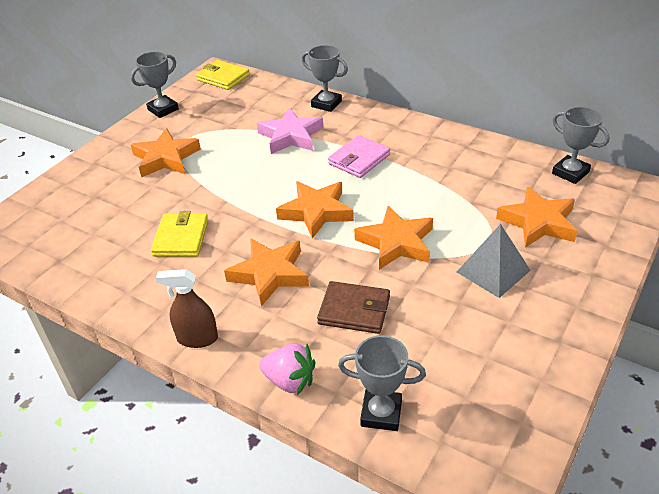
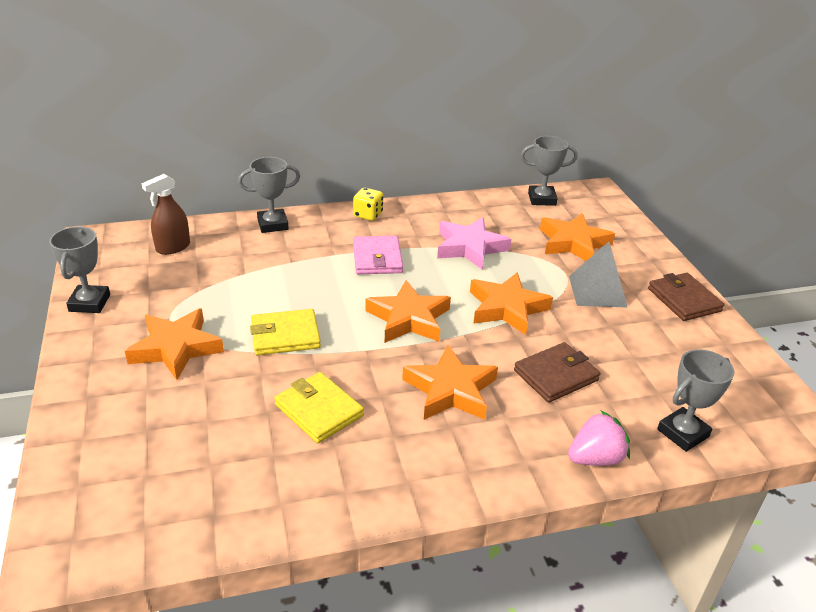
camera: 50 degrees left, 5 degrees down
brown spray bottle [156,269,218,348] -> brown spray bottle moved to [141,174,190,255]
yellow wallet [196,60,250,90] -> yellow wallet moved to [250,309,321,355]
pink star [257,108,323,154] -> pink star moved to [437,217,512,270]
none -> yellow dice [353,188,383,221]
none -> brown wallet [648,273,724,321]

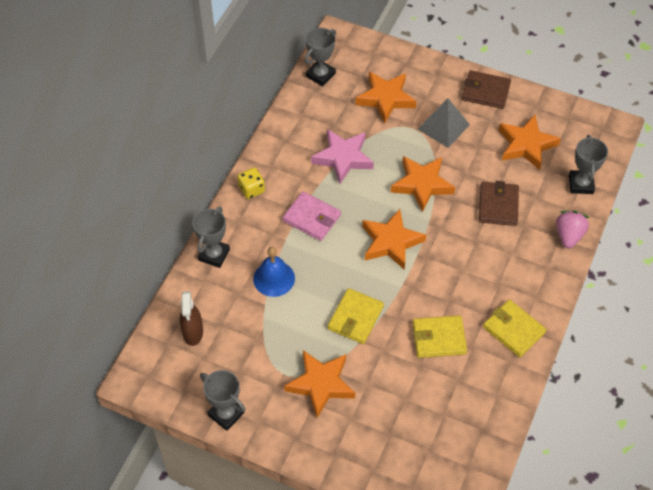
camera: 50 degrees left, 20 degrees up
orange star [402,345,498,420] -> orange star moved to [499,115,561,170]
none -> blue bell [253,247,295,297]
none -> yellow wallet [483,300,546,357]

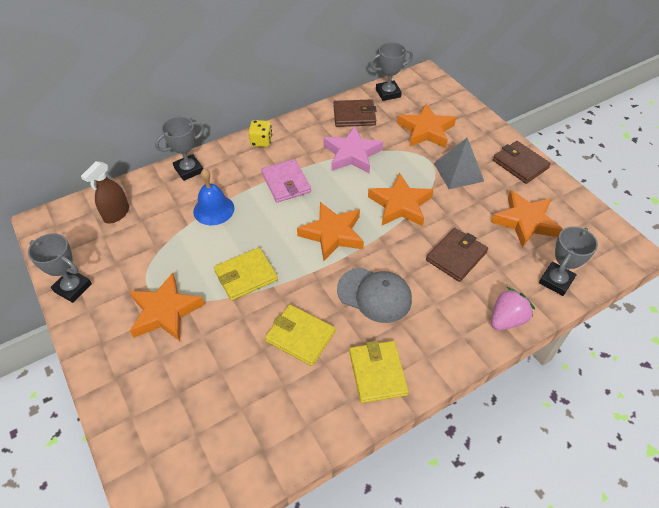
camera: 35 degrees right, 5 degrees down
grey trophy [200,370,245,431] -> grey trophy turned 45 degrees counterclockwise [28,233,92,303]
none -> brown wallet [333,100,376,127]
none -> grey cap [337,267,412,323]

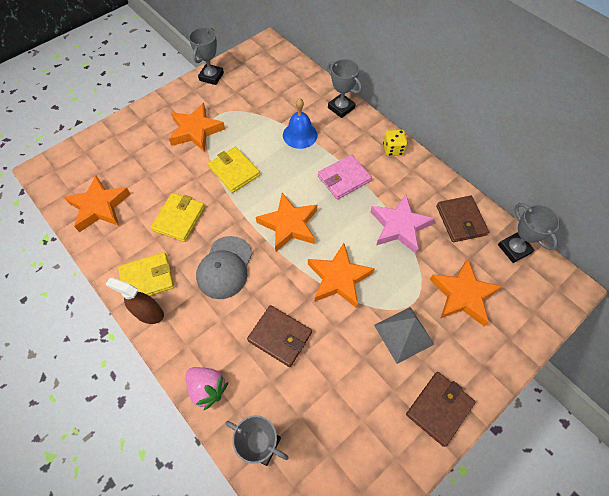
camera: 80 degrees right, 10 degrees up
brown spray bottle [81,161,129,223] -> brown spray bottle moved to [105,278,164,324]
orange star [491,190,563,248] -> orange star moved to [64,175,130,232]

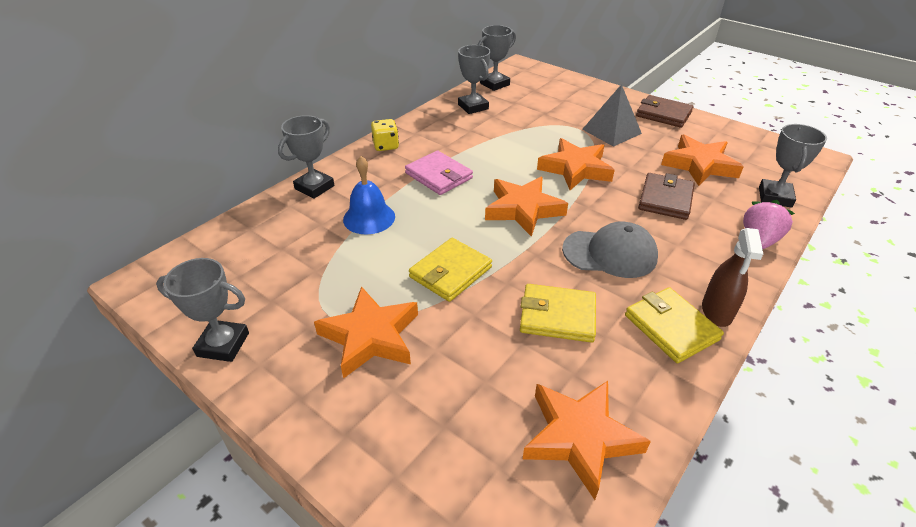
camera: 100 degrees left, 20 degrees down
pink star [370,194,435,254] -> none
orange star [429,259,502,326] -> orange star moved to [661,134,744,186]
brown wallet [436,196,489,242] -> grey trophy [458,45,491,114]

